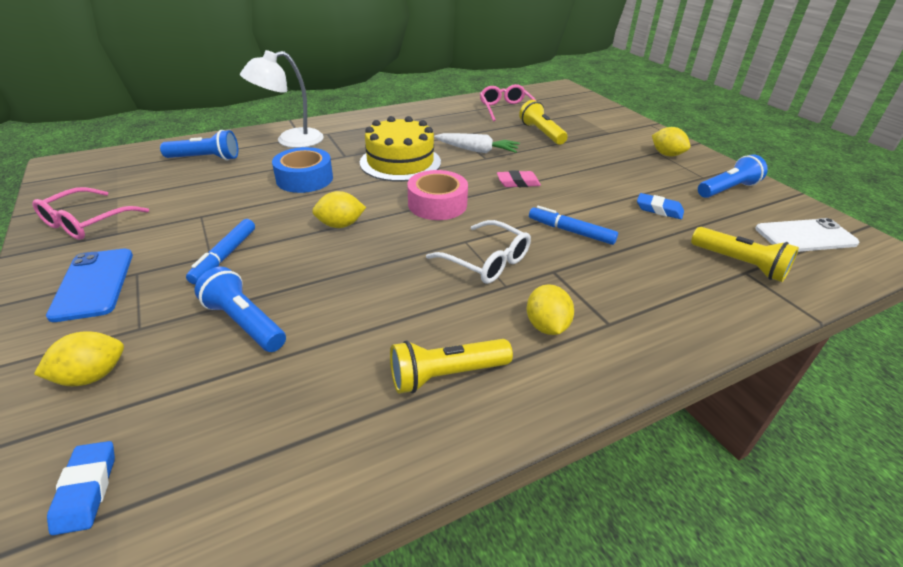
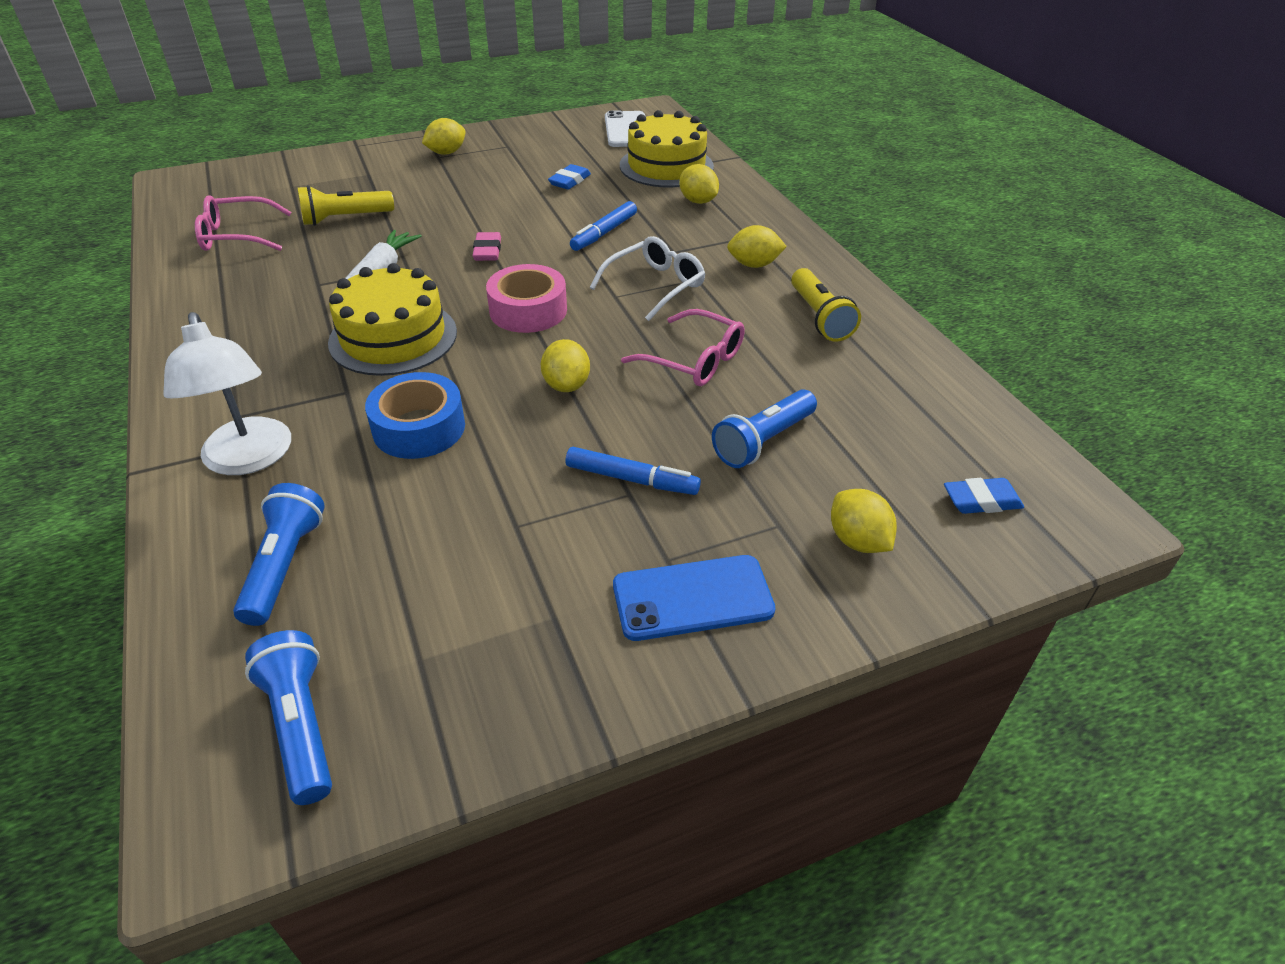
camera: 85 degrees left, 5 degrees up
pink glasses [32,187,149,240] -> pink glasses moved to [621,309,745,386]
yellow flashlight [691,227,799,282] -> yellow cake [620,110,714,187]
blue flashlight [698,154,768,198] -> blue flashlight moved to [245,630,332,805]
none -> yellow lemon [679,164,719,204]

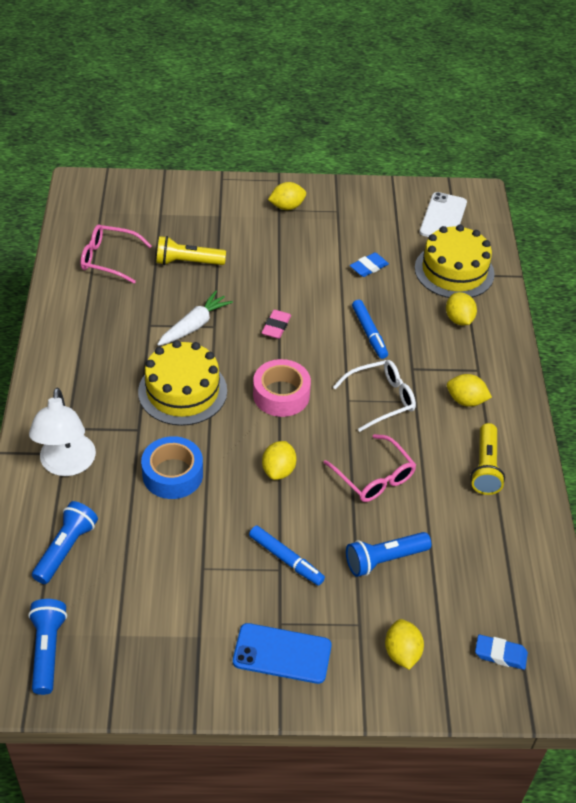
camera: 20 degrees right, 5 degrees up
blue marker [570,201,637,251] -> blue marker turned 75 degrees counterclockwise [352,300,388,359]

